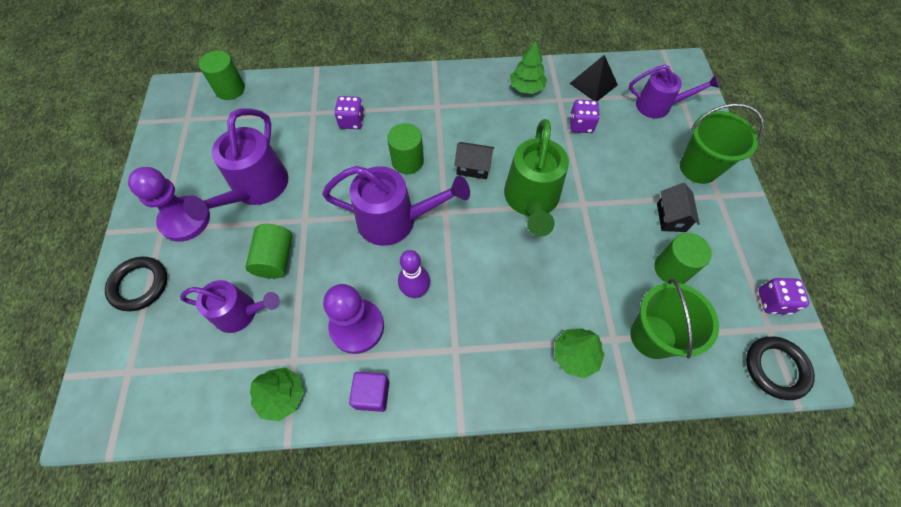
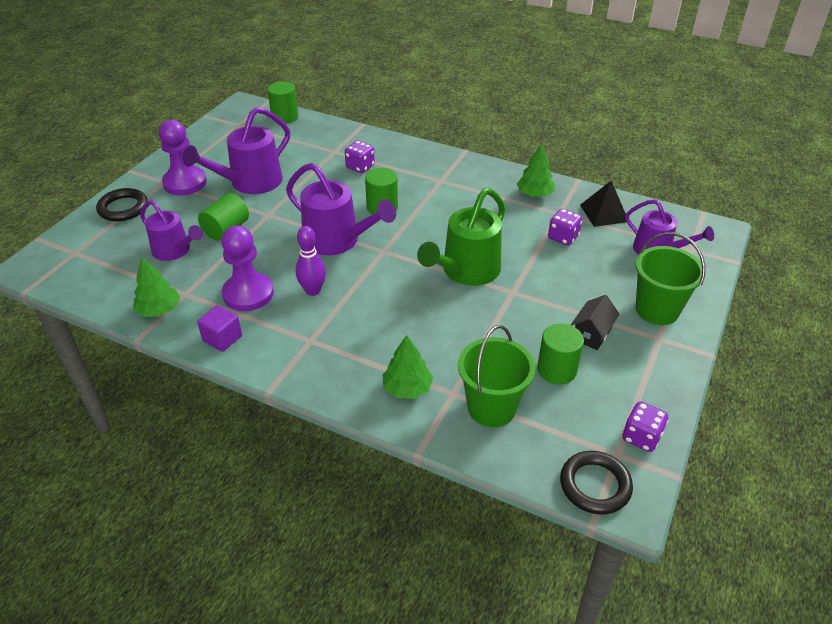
camera: 30 degrees right, 20 degrees down
black house [454,142,494,179] -> none

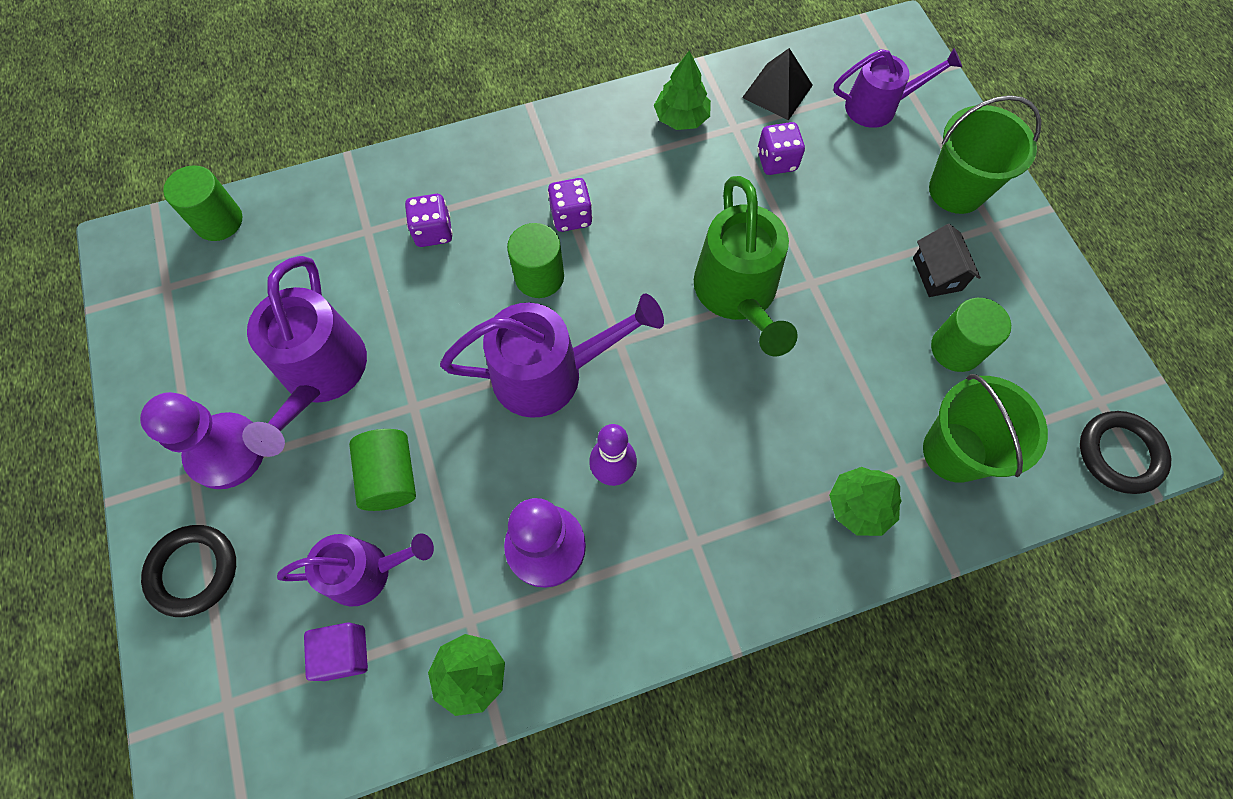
camera: 45 degrees left, 25 degrees up
purple cube [197,305,242,352] -> purple cube moved to [304,622,368,681]
purple dice [622,401,668,452] -> purple dice moved to [548,178,593,232]

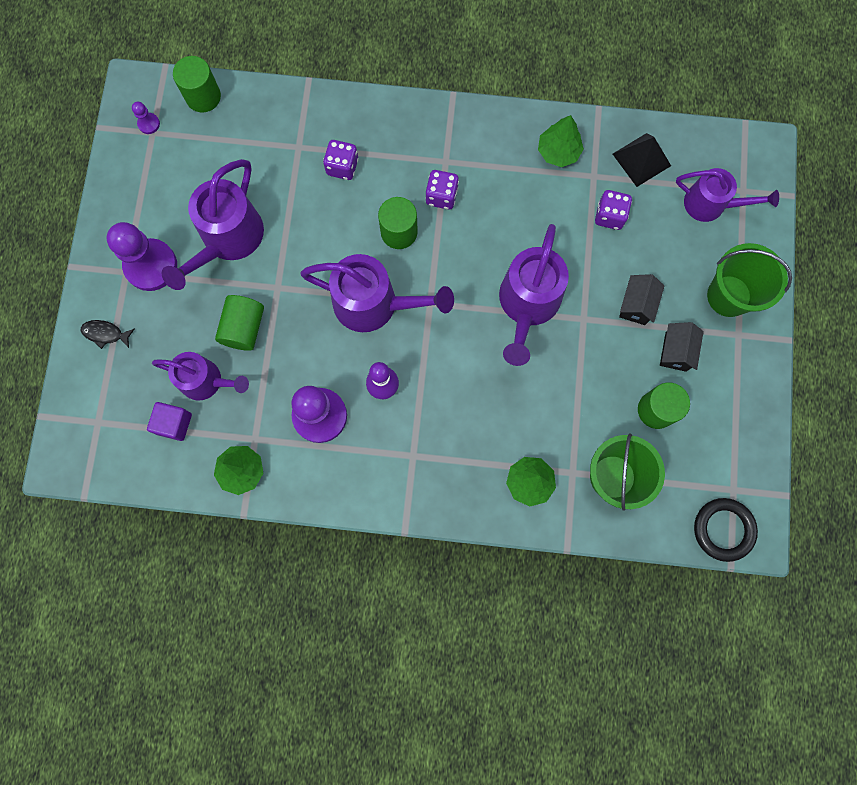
camera: 25 degrees right, 10 degrees up
black ring [141,525,236,617] -> black fish [81,320,134,349]
green watering can [694,176,798,356] -> purple watering can [499,224,569,366]
none -> purple pawn [132,102,160,134]
none -> black house [619,274,664,325]

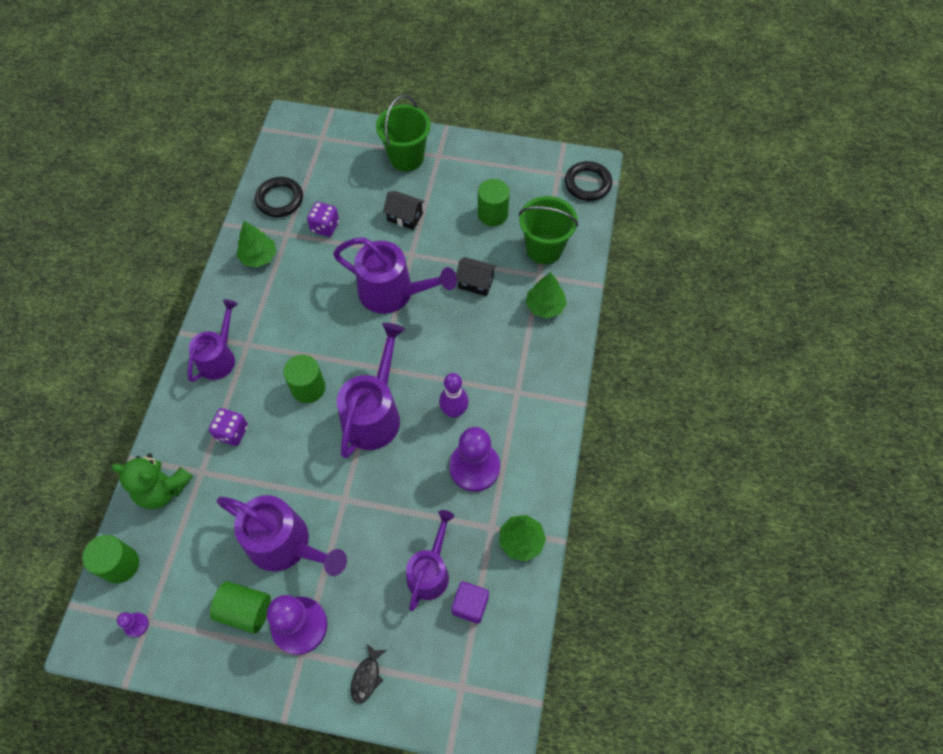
camera: 85 degrees left, 15 degrees down
green cylinder [215,295,264,351] -> green cylinder moved to [210,581,271,633]
purple dice [425,170,459,210] -> none
black pyramid [613,133,671,187] -> black ring [255,177,303,217]
black house [660,322,704,372] -> black house moved to [456,257,497,296]
purple watering can [676,168,779,222] -> purple watering can moved to [188,300,238,382]
none -> green teddy bear [111,454,193,509]

